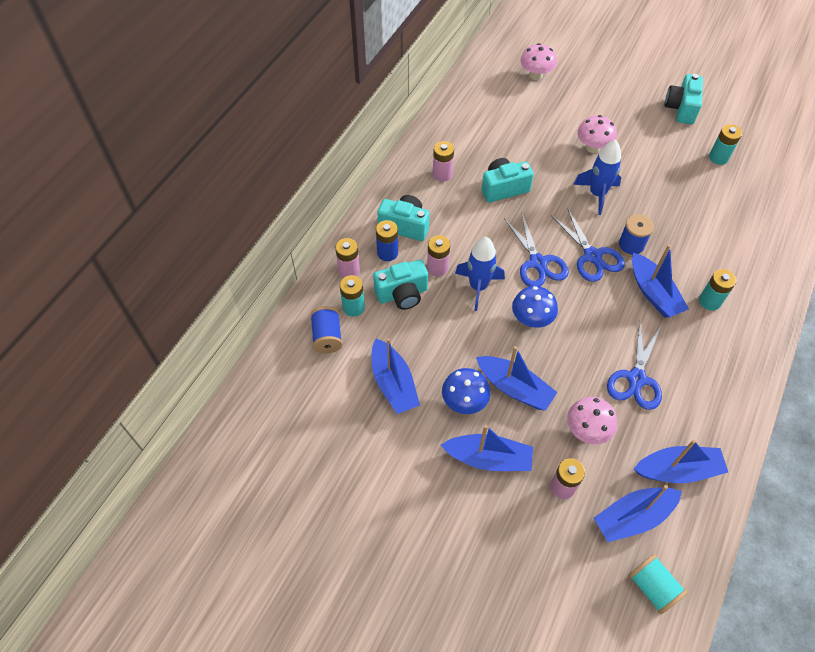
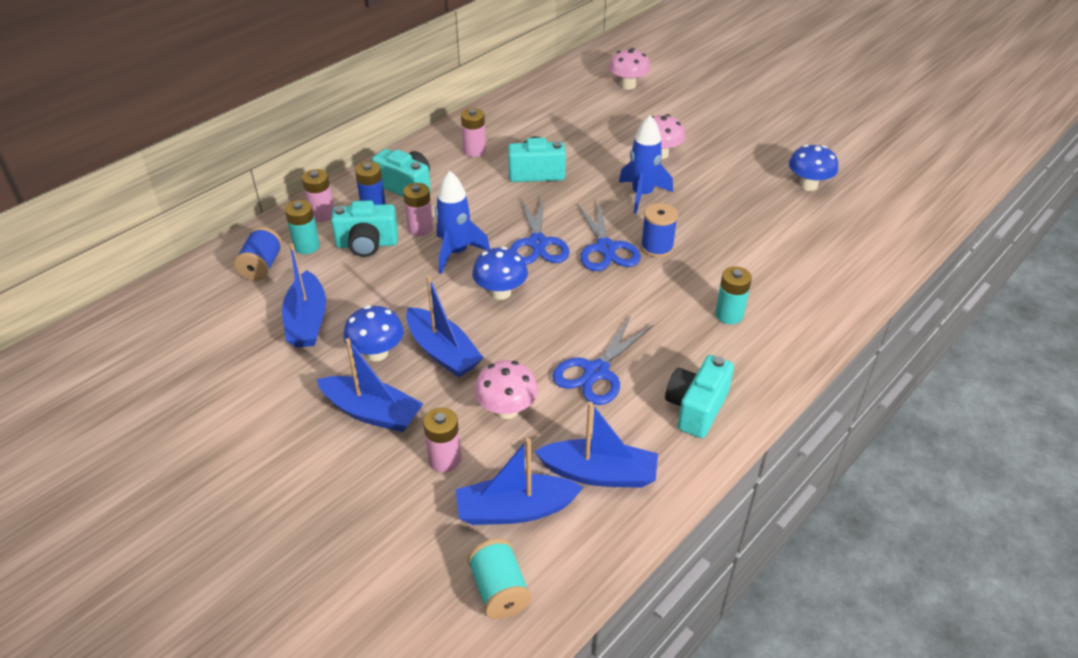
camera: 15 degrees right, 15 degrees down
blue boat [632,244,689,317] -> none
turquoise camera [665,74,703,124] -> turquoise camera moved to [665,355,734,438]
turquoise battery [709,124,742,165] -> blue mushroom [789,144,838,191]

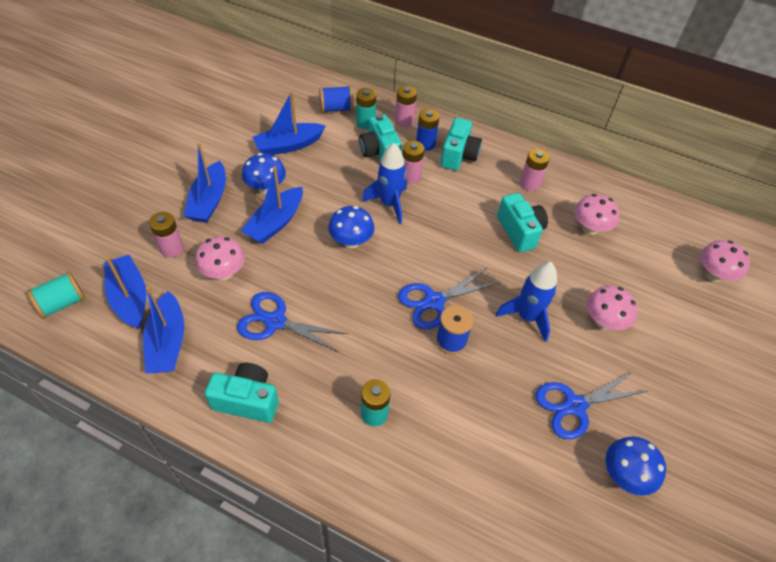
camera: 70 degrees right, 10 degrees up
blue scissors [510,198,569,265] -> blue scissors moved to [535,371,648,439]
none -> pink mushroom [574,194,620,235]

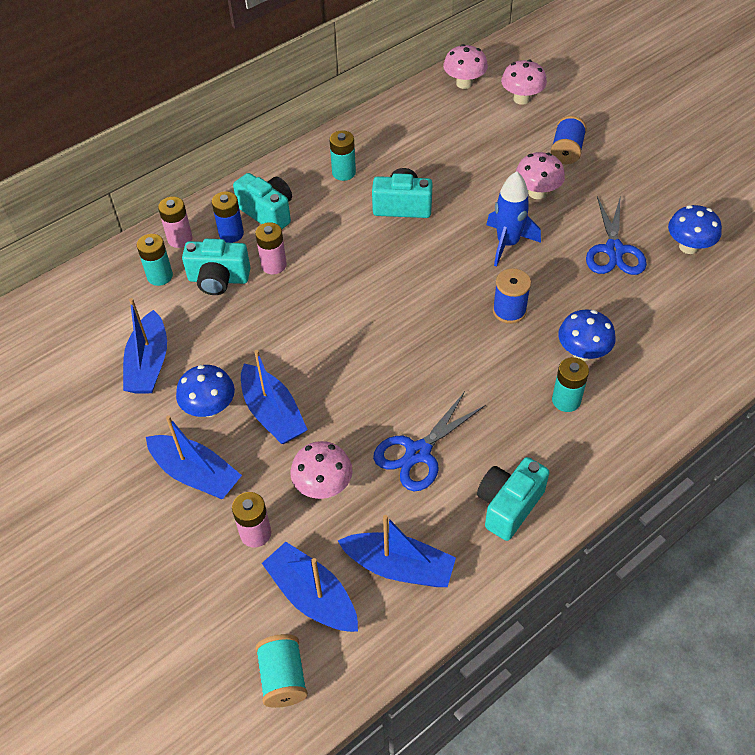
camera: 60 degrees left, 0 degrees up
blue boat [104,255,146,329] -> blue boat turned 45 degrees clockwise [262,542,358,632]
blue spool [319,86,354,113] -> blue spool moved to [551,116,587,164]
blue mushroom [328,206,374,248] -> blue mushroom moved to [558,309,616,361]
blue rocket [362,143,407,224] -> none
blue scissors [398,268,499,330] -> none
pink battery [520,149,550,191] -> turquoise battery [329,130,356,181]
pink mushroom [574,194,620,235] -> pink mushroom moved to [443,44,488,89]

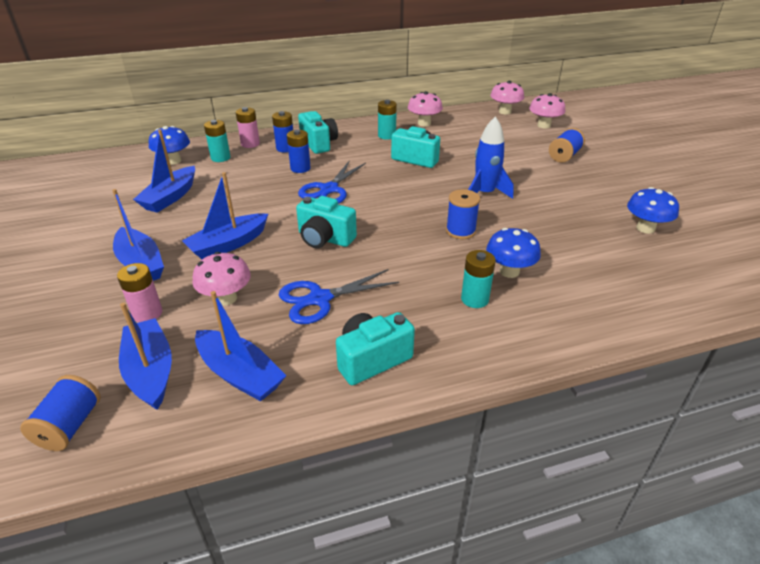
camera: 20 degrees right, 15 degrees down
blue mushroom [176,365,235,417] -> blue mushroom moved to [149,126,190,165]
turquoise camera [182,239,251,295] -> turquoise camera moved to [296,196,357,248]
blue boat [241,350,308,444] -> blue boat turned 60 degrees clockwise [182,172,268,259]
pink battery [255,222,287,274] -> blue battery [287,130,311,173]
turquoise spool [255,634,308,708] -> blue spool [20,375,101,451]
pink mushroom [516,152,565,199] -> pink mushroom moved to [408,91,443,127]
blue scissors [586,196,647,275] -> blue scissors moved to [298,160,366,204]

